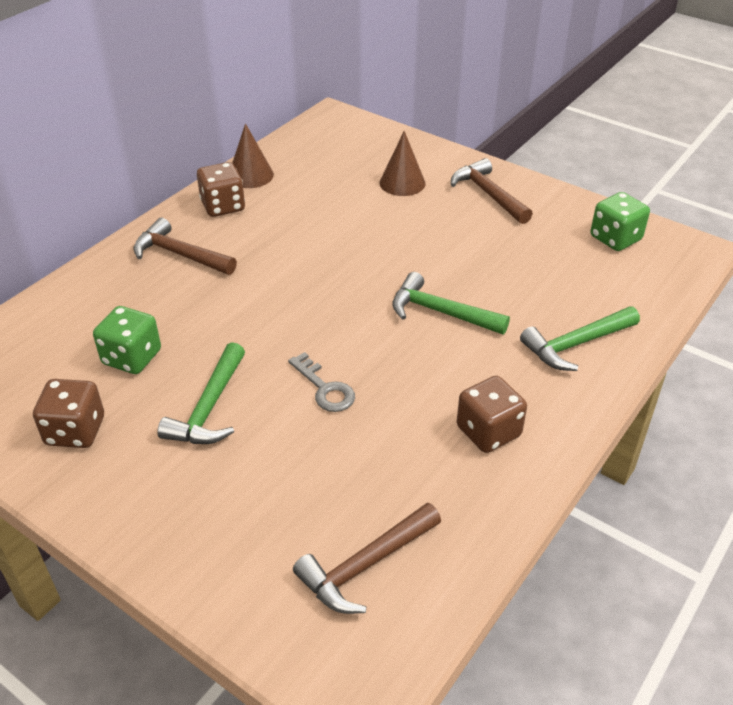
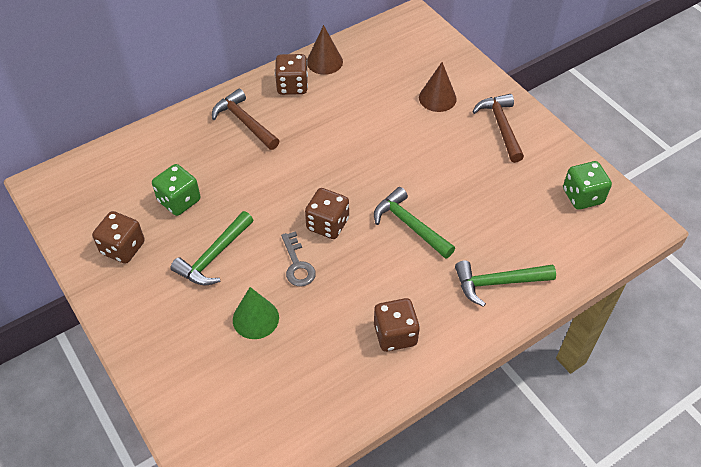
camera: 20 degrees right, 10 degrees up
brown hammer [293,503,441,614] -> none
none -> green cone [233,287,279,339]
none -> brown dice [305,188,349,239]

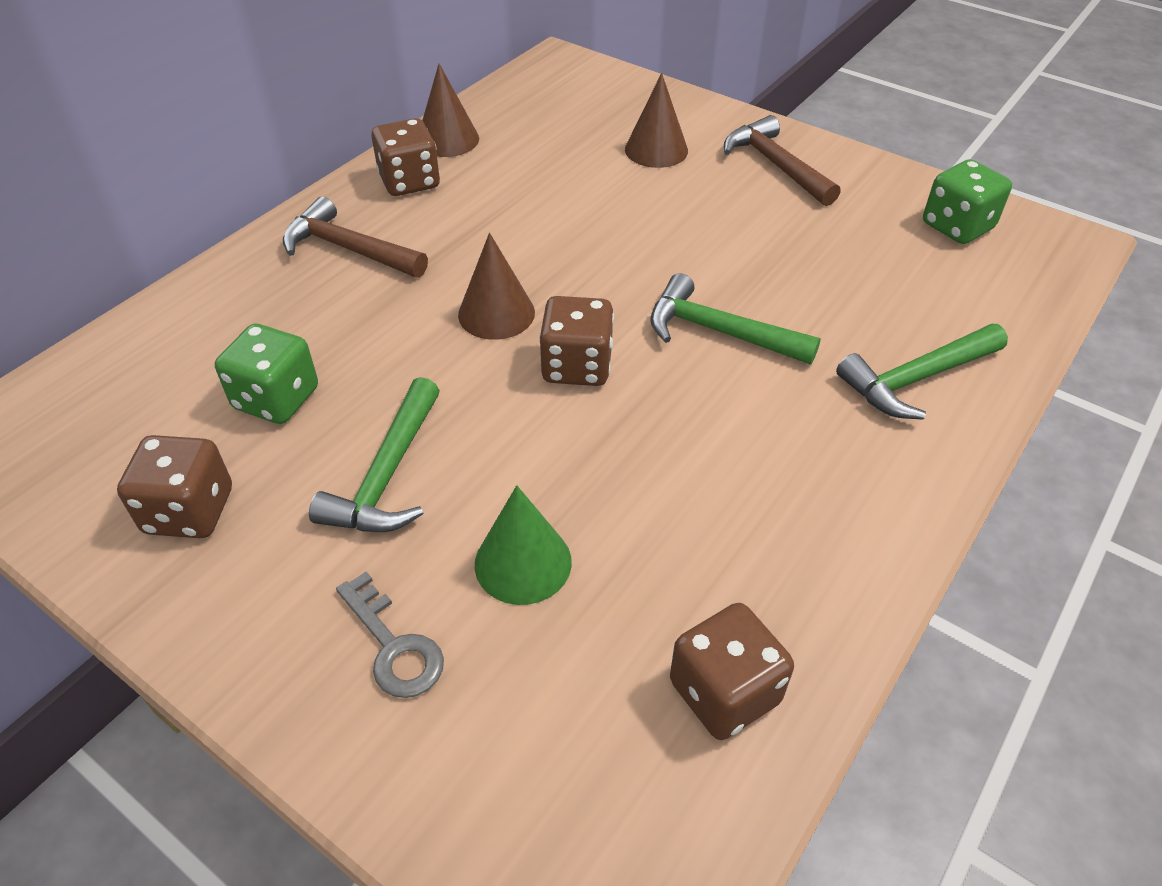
camera: 20 degrees left, 5 degrees down
grey key [281,231,316,287] -> grey key moved to [336,572,444,698]
brown dice [374,298,420,352] -> brown dice moved to [670,603,794,740]
none -> brown cone [458,233,535,340]

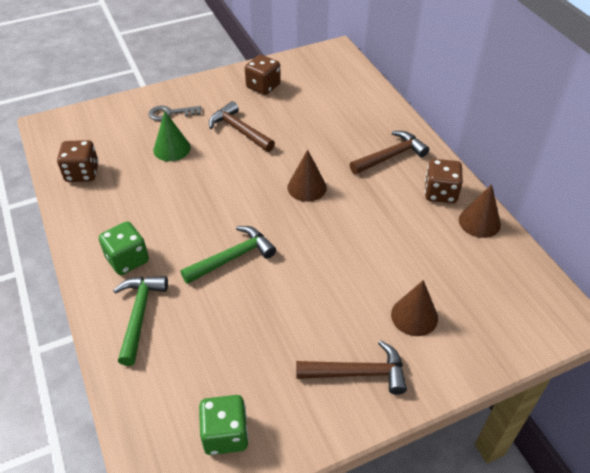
camera: 120 degrees right, 0 degrees up
green dice [215,324,318,424] -> green dice moved to [99,221,149,275]
green hammer [309,377,440,532] -> brown hammer [209,101,275,152]
brown dice [539,296,614,386] -> none

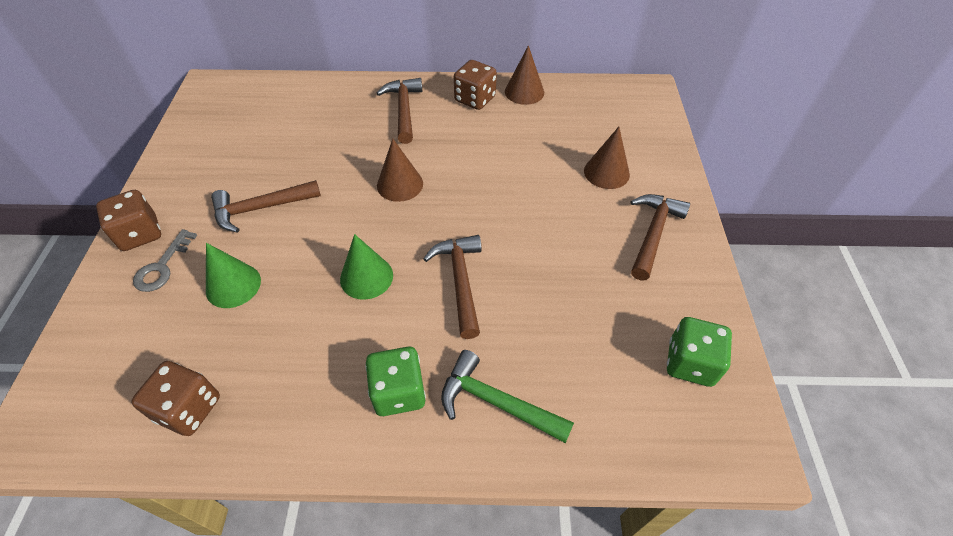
camera: 65 degrees left, 5 degrees up
green hammer [180,226,276,284] -> brown hammer [423,235,482,339]
brown dice [245,55,281,95] -> brown dice moved to [96,190,161,251]
none -> green cone [340,234,393,300]

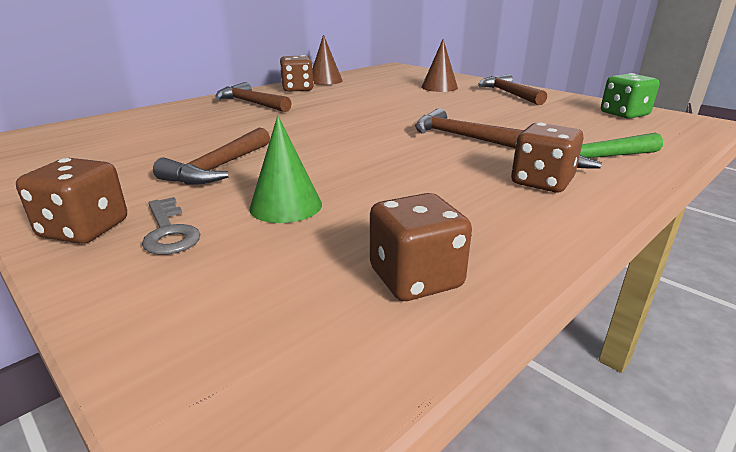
camera: 45 degrees left, 25 degrees down
green cone [340,234,393,300] -> none
green dice [365,346,426,416] -> brown dice [511,123,584,192]
brown cone [377,139,423,202] -> none

